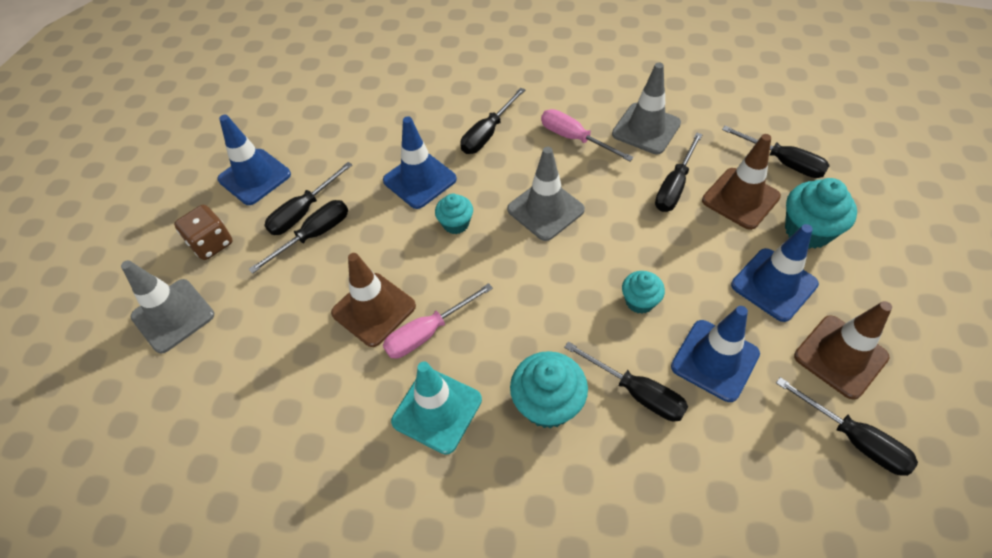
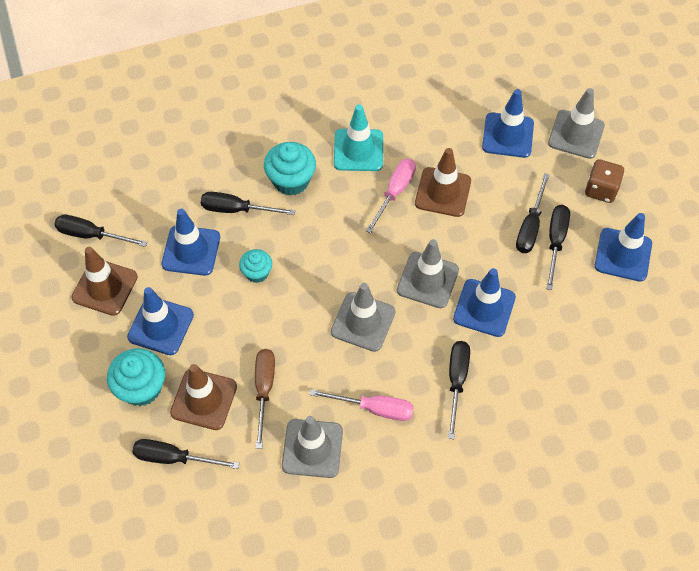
camera: 150 degrees right, 5 degrees up
turquoise cupcake [435,194,473,234] -> grey traffic cone [397,239,459,308]
black screwdriver [655,133,703,212] -> brown screwdriver [255,349,275,449]
none -> blue traffic cone [482,89,534,158]

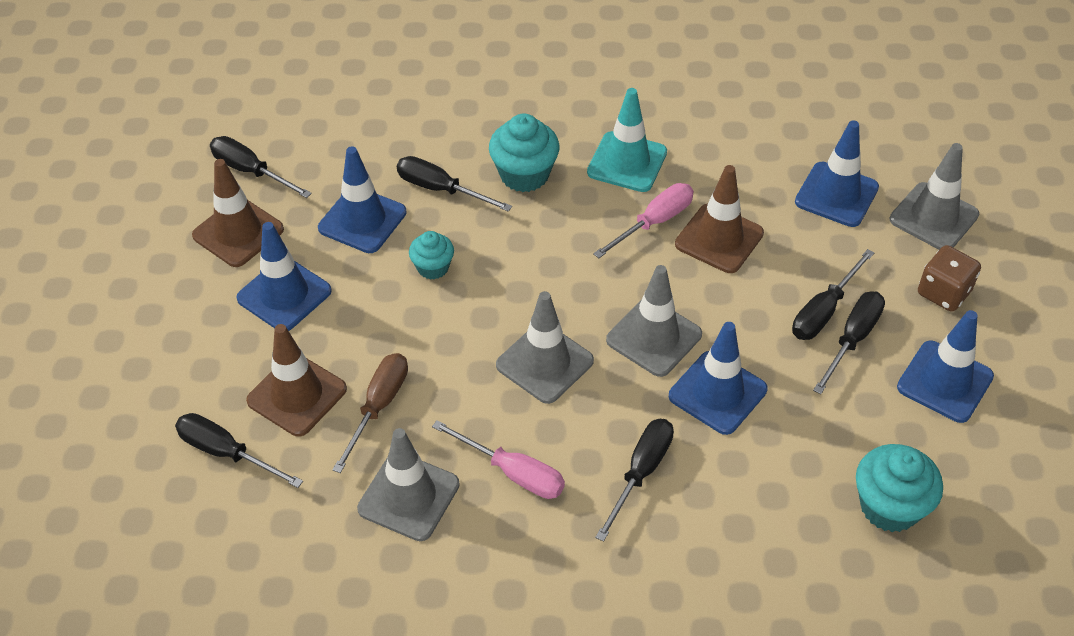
camera: 20 degrees right, 10 degrees down
turquoise cupcake [107,348,165,406] -> turquoise cupcake moved to [856,444,943,532]

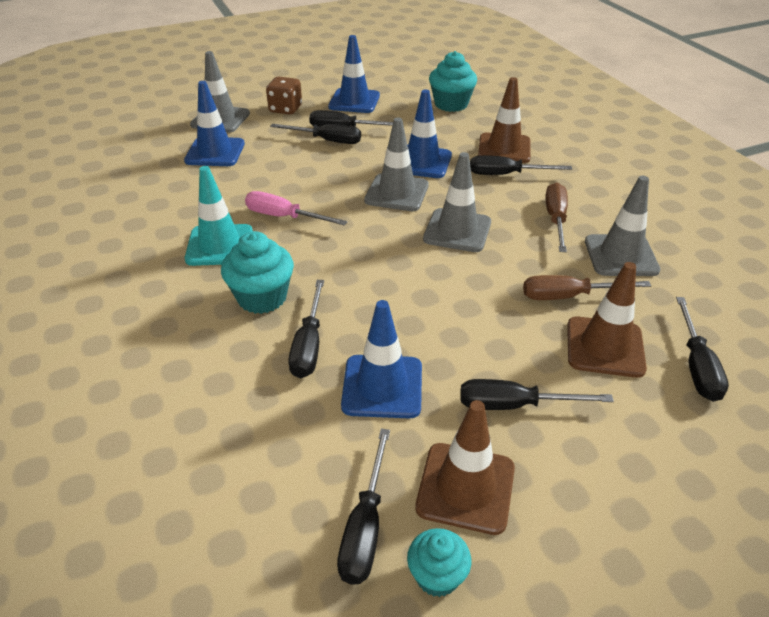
camera: 115 degrees left, 10 degrees down
blue traffic cone [236,222,332,331] -> black screwdriver [460,379,614,410]
turquoise cupcake [409,231,454,280] -> turquoise cupcake moved to [407,528,471,597]
pink screwdriver [432,420,565,499] -> brown screwdriver [546,183,568,252]
brown traffic cone [675,165,764,273] -> brown traffic cone moved to [478,77,531,163]

